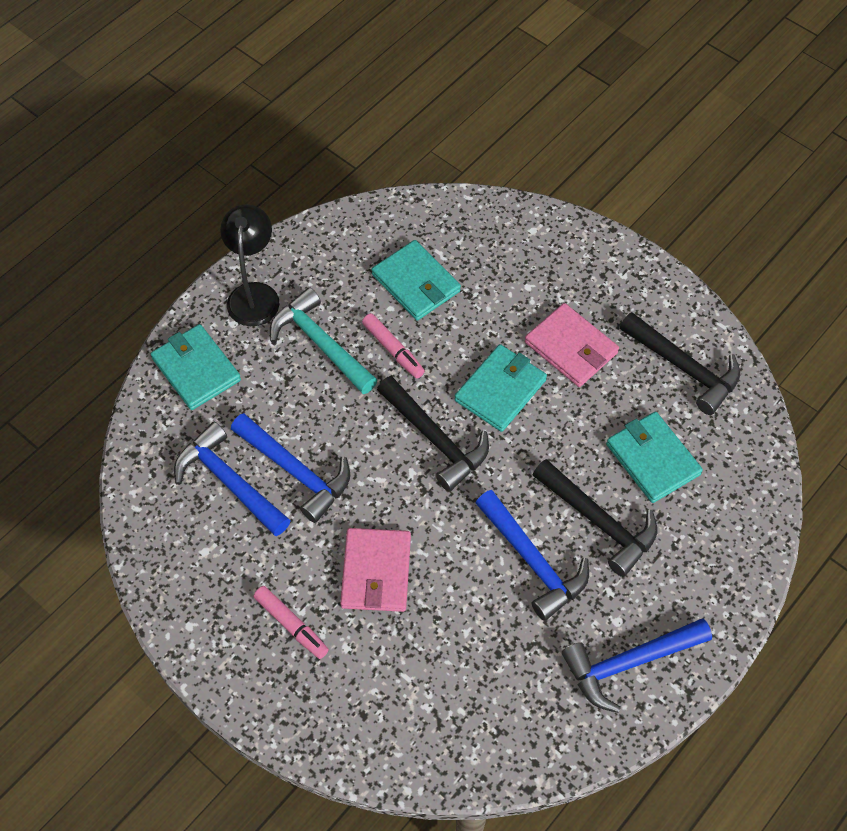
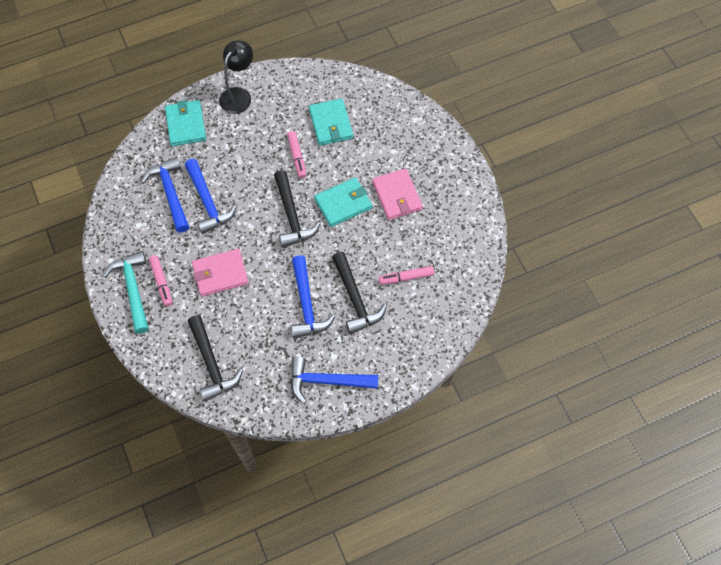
camera: 25 degrees right, 5 degrees up
turquoise hammer [270,287,377,394] -> turquoise hammer moved to [103,251,149,334]
pink wallet [340,528,411,612] -> pink wallet turned 45 degrees clockwise [192,249,249,297]
turquoise wallet [606,412,703,503] -> pink marker [379,266,434,285]
black hammer [620,312,740,415] -> black hammer moved to [188,315,243,402]

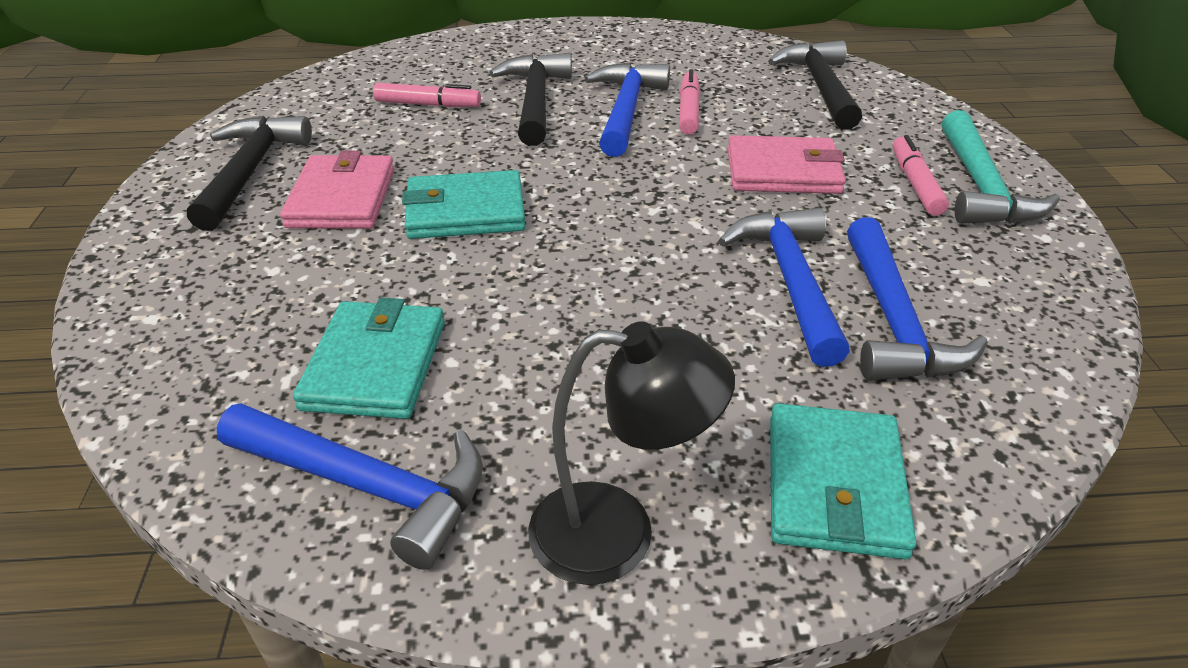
camera: 160 degrees left, 25 degrees down
black lamp [219,40,253,114] -> black lamp turned 135 degrees counterclockwise [528,321,735,585]
black hammer [274,170,321,248] -> black hammer moved to [187,116,312,231]
pink marker [287,131,306,178] -> pink marker moved to [679,69,700,135]
blue hammer [290,357,378,404] -> blue hammer moved to [216,403,483,570]

